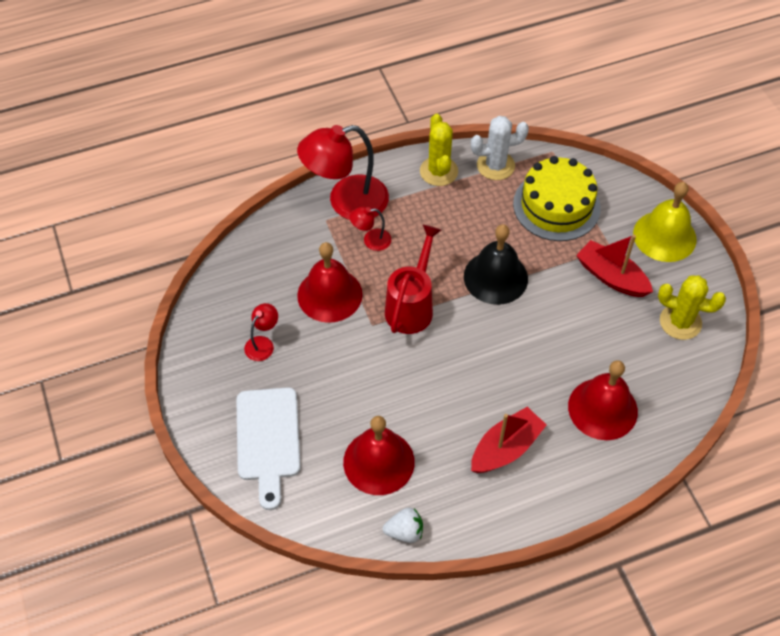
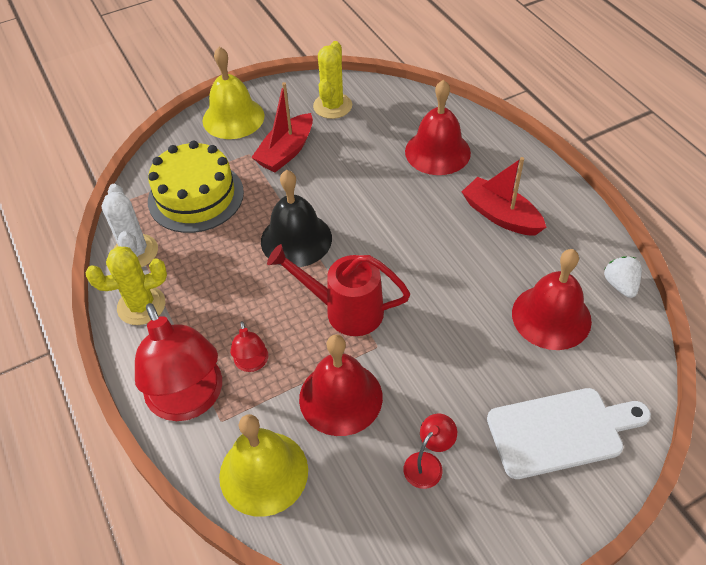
camera: 95 degrees left, 5 degrees down
red lamp [244,303,278,361] -> red lamp turned 105 degrees clockwise [404,414,457,489]
none -> yellow bell [219,414,308,517]

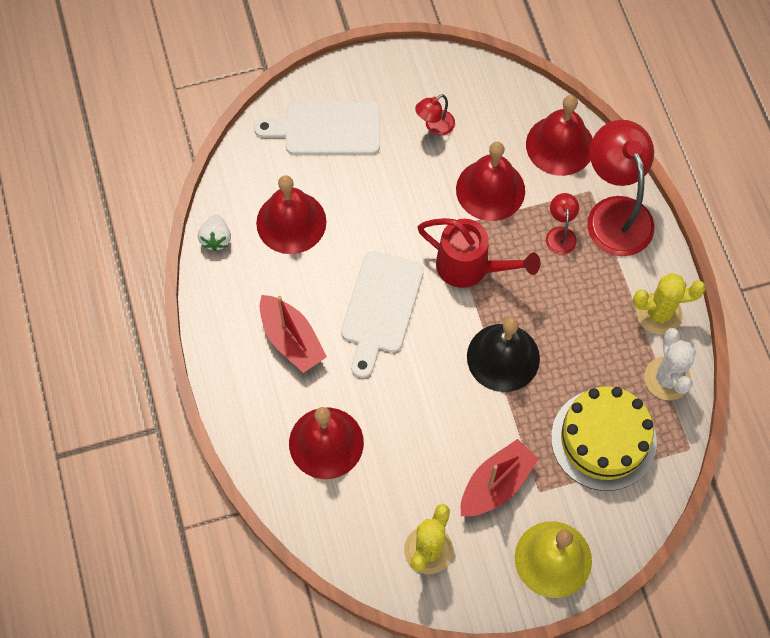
camera: 170 degrees left, 15 degrees up
yellow bell [219,414,308,517] -> red bell [526,95,593,176]
none -> white cutting board [341,251,424,378]

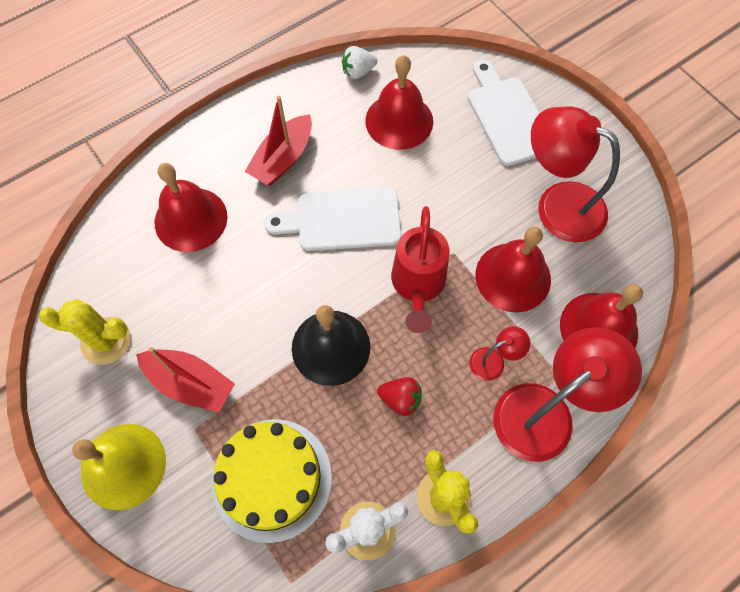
camera: 70 degrees right, 0 degrees up
red lamp [415,94,455,136] -> red lamp [531,107,620,242], size x2.19
none -> red strawberry [377,377,422,416]

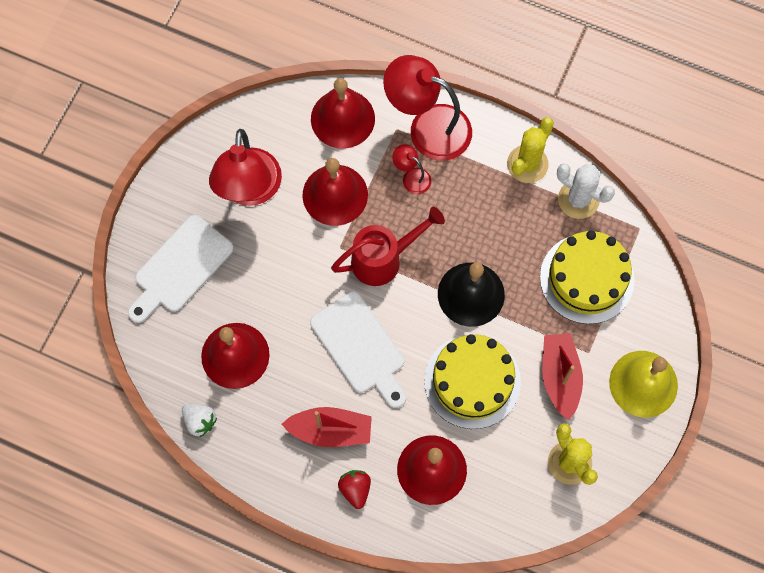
camera: 120 degrees left, 5 degrees up
red strawberry [377,377,422,416] -> red strawberry moved to [338,470,371,509]
none -> yellow cake [424,334,521,429]

